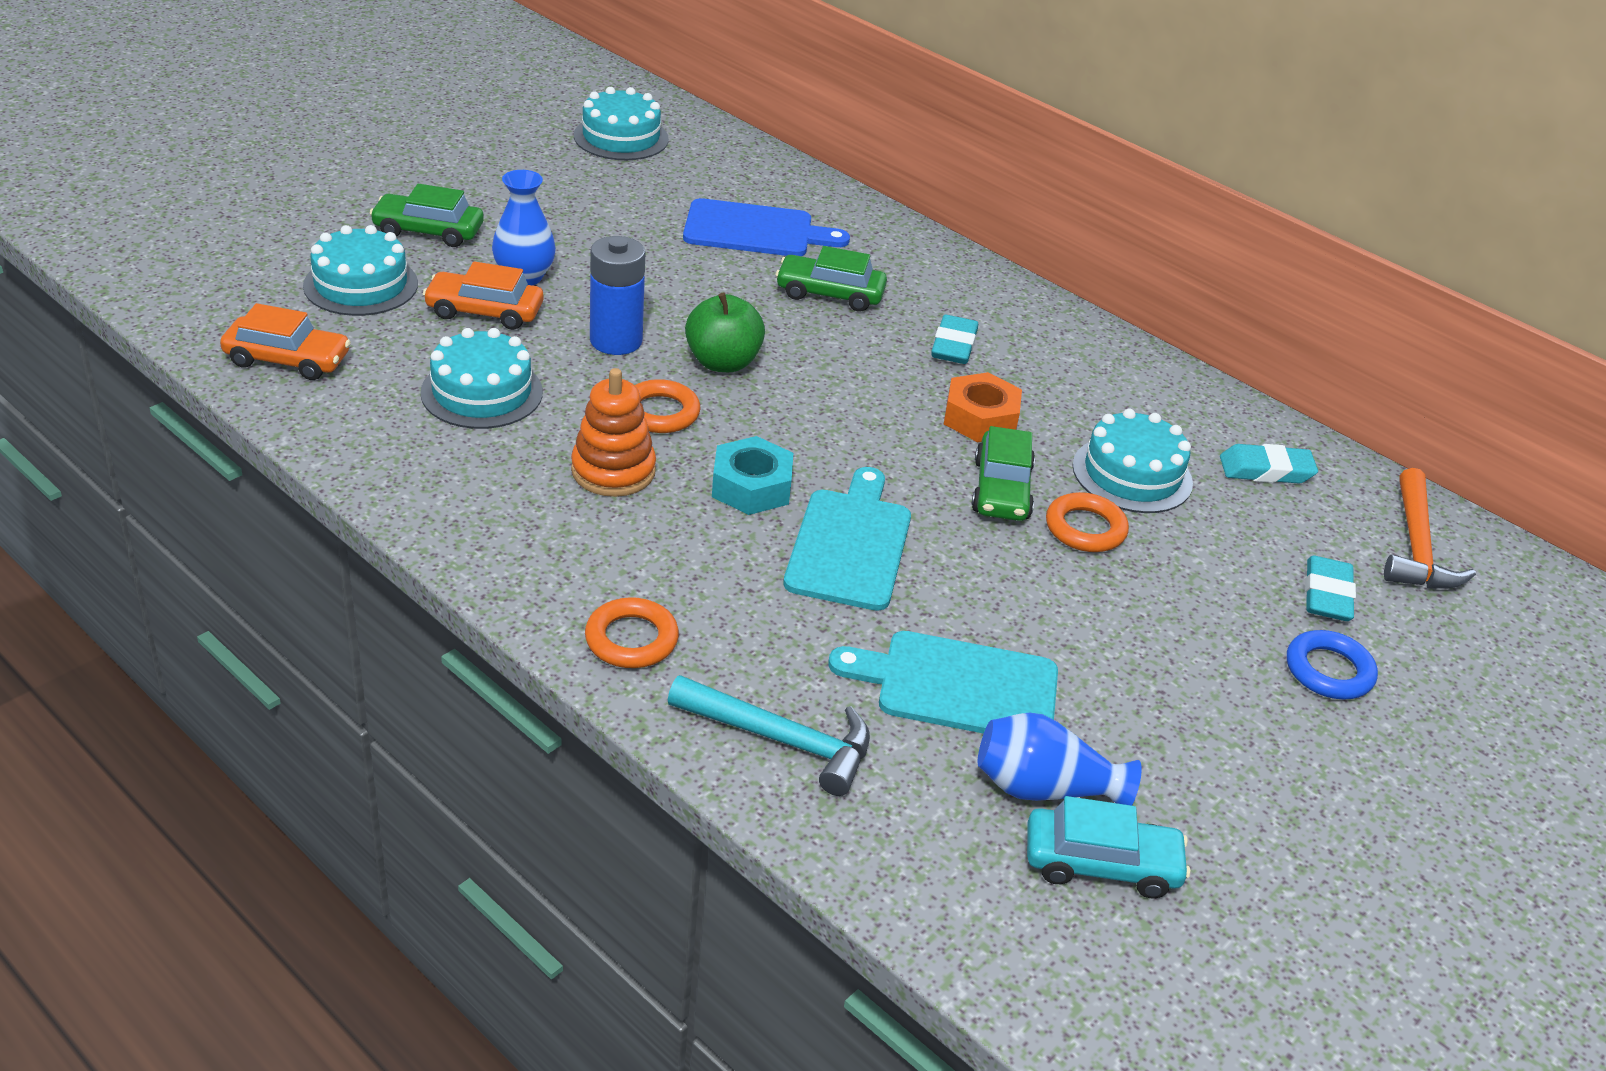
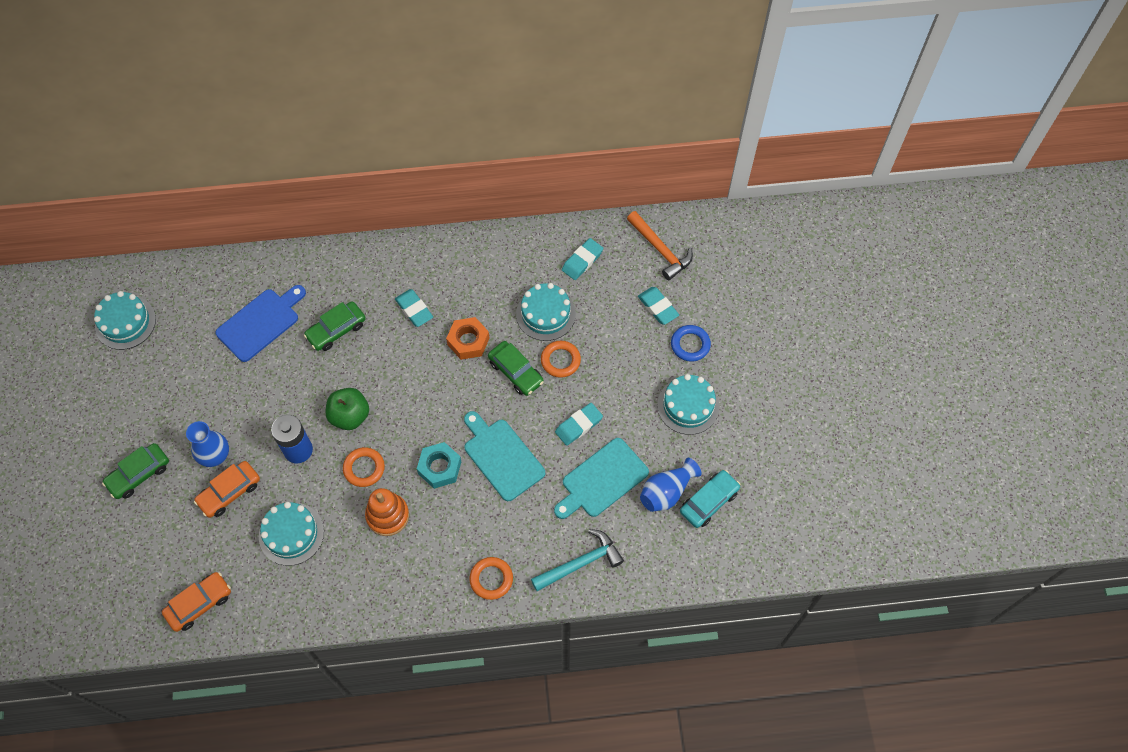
camera: 45 degrees left, 25 degrees up
turquoise cake [303,225,418,316] -> turquoise cake moved to [657,374,719,435]
none -> turquoise eraser [555,403,603,446]

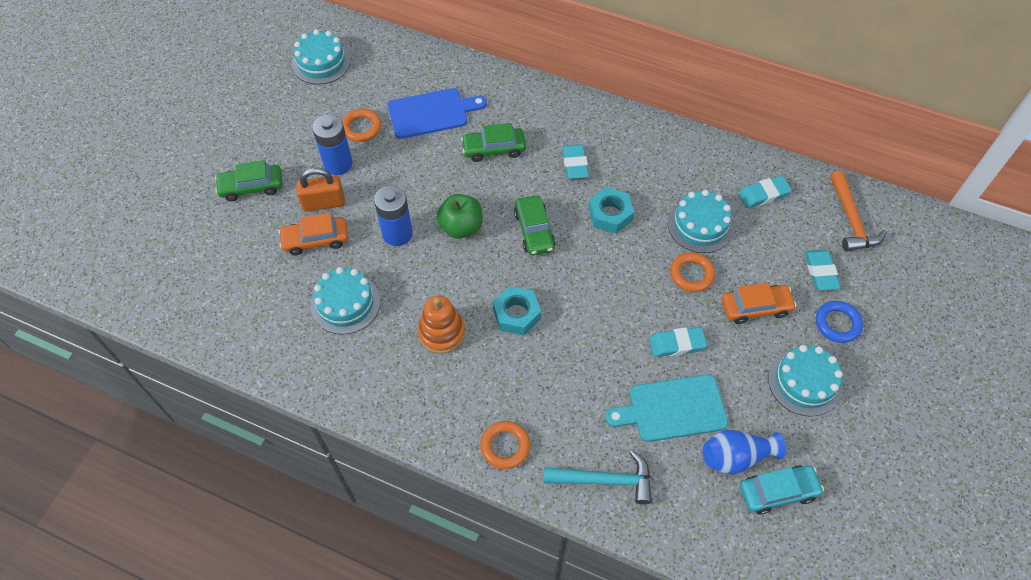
camera: 30 degrees right, 5 degrees down
orange car [162,572,231,632] -> orange car moved to [722,283,797,324]
blue vase [186,421,229,467] -> orange padlock [296,168,345,212]
orange ring [343,447,385,487] -> orange ring moved to [342,109,381,142]
orange nut [446,317,489,360] -> turquoise nut [588,187,634,234]
turquoise cutting board [464,411,545,501] -> none
green car [488,341,544,396] -> green car moved to [514,195,555,255]
none -> blue battery [312,115,353,175]

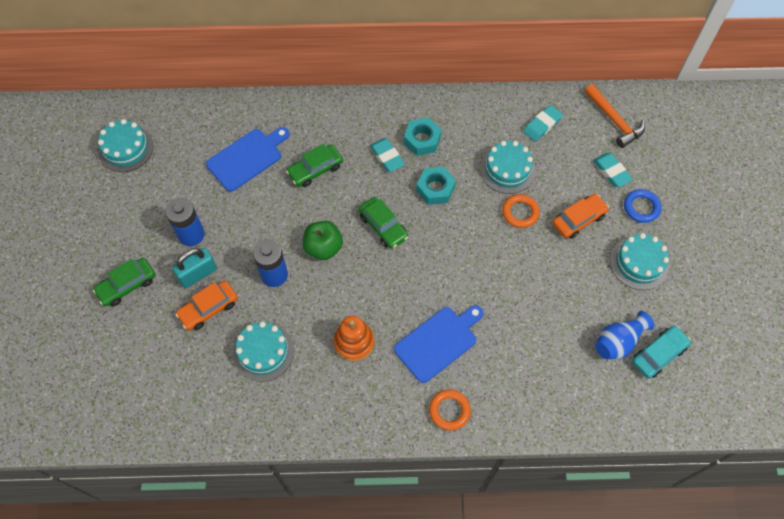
camera: 25 degrees left, 5 degrees up
orange padlock [296,168,345,212] -> turquoise padlock [172,248,217,288]
orange ring [342,109,381,142] -> none
turquoise nut [493,286,541,335] -> turquoise nut moved to [404,118,442,156]
turquoise hammer [544,450,652,505] -> none
turquoise cutting board [605,375,728,442] -> none
turquoise eraser [649,327,707,357] -> none
none -> blue cutting board [394,305,483,383]

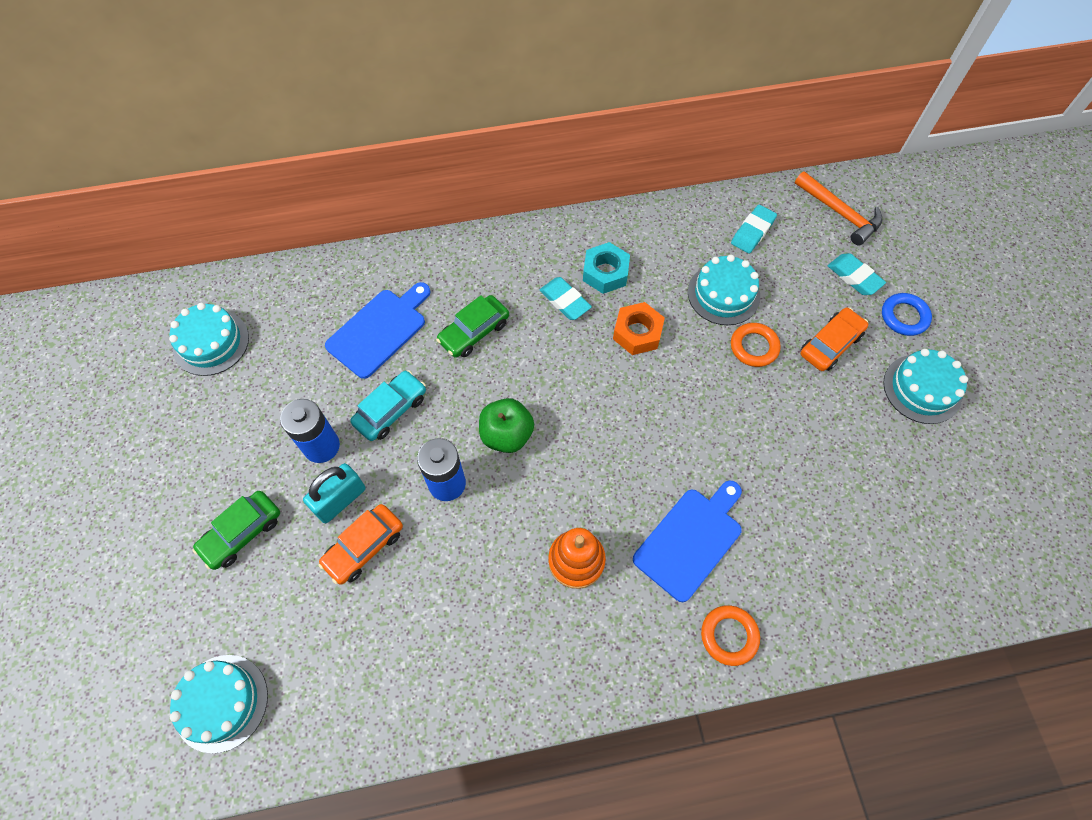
camera: 10 degrees left, 0 degrees up
turquoise cake [233,321,294,382] -> turquoise cake moved to [170,655,268,753]
green car [359,197,408,249] -> none
turquoise nut [416,167,456,205] -> orange nut [613,302,665,355]
blue vase [595,311,654,359] -> none
turquoise car [632,326,691,378] -> turquoise car moved to [350,370,426,441]

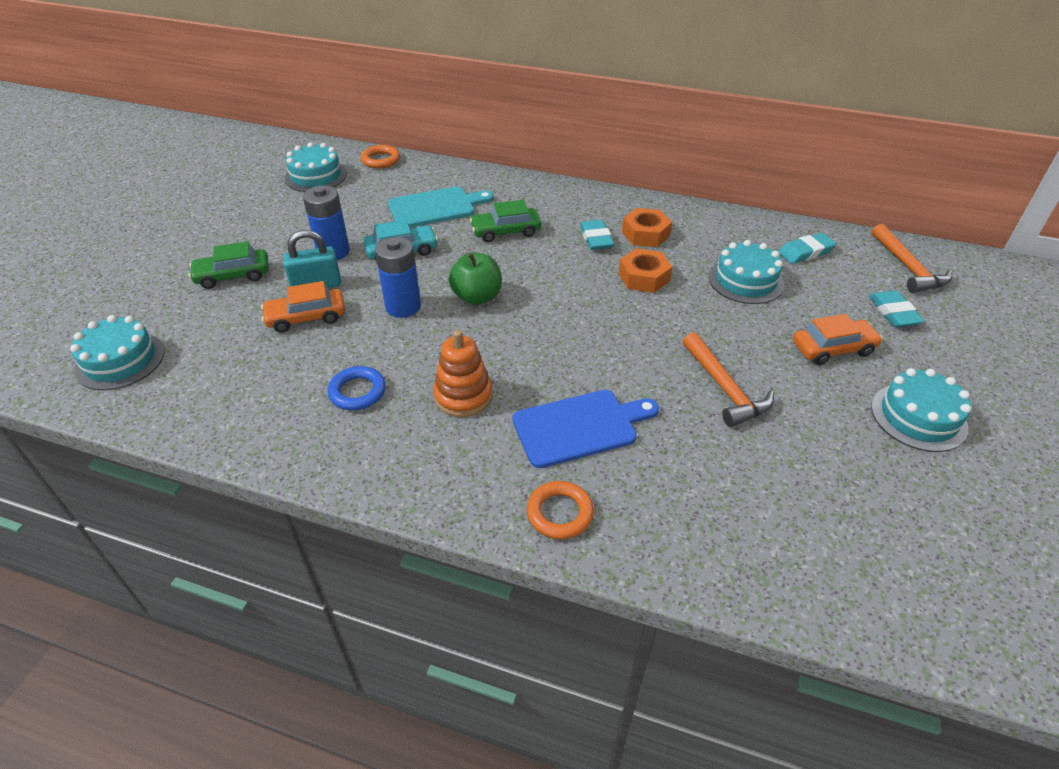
camera: 30 degrees right, 20 degrees down
blue cutting board [325,282,430,379] -> turquoise cutting board [388,187,494,227]
turquoise nut [583,242,630,294] -> orange nut [622,208,672,247]
orange ring [731,323,781,367] -> orange ring moved to [361,145,400,169]
blue ring [882,293,932,336] -> blue ring moved to [327,366,386,410]
none -> orange hammer [683,332,774,427]

